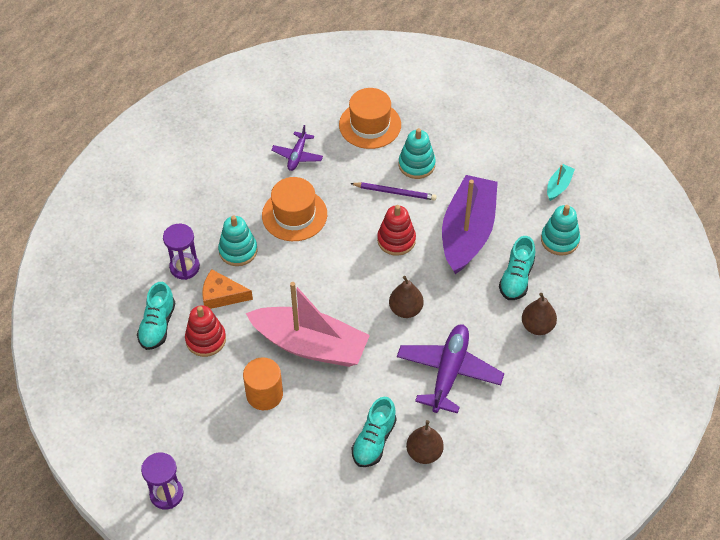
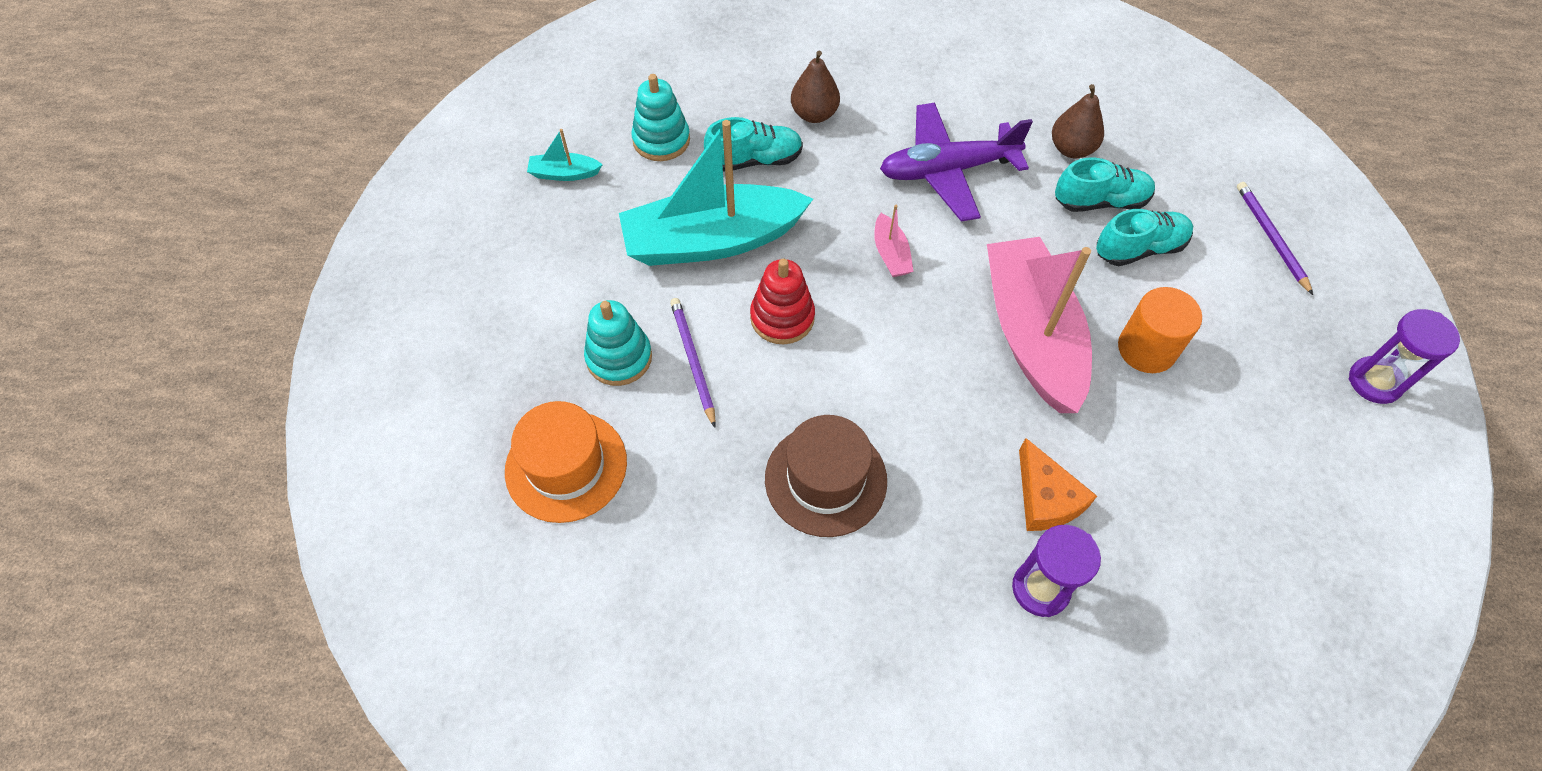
camera: 120 degrees left, 5 degrees up
turquoise shoe [137,282,175,350] -> turquoise shoe moved to [1096,209,1193,266]
red stacking toy [185,305,226,357] -> none
turquoise stacking toy [218,216,258,266] -> none
orange hat [262,177,327,241] -> brown hat [765,415,887,537]
purple plane [271,125,323,171] -> none
brown pear [389,276,424,318] -> pink boat [874,205,914,277]
purple boat [442,175,498,274] -> turquoise boat [619,120,813,266]
none -> purple pencil [1237,182,1313,295]

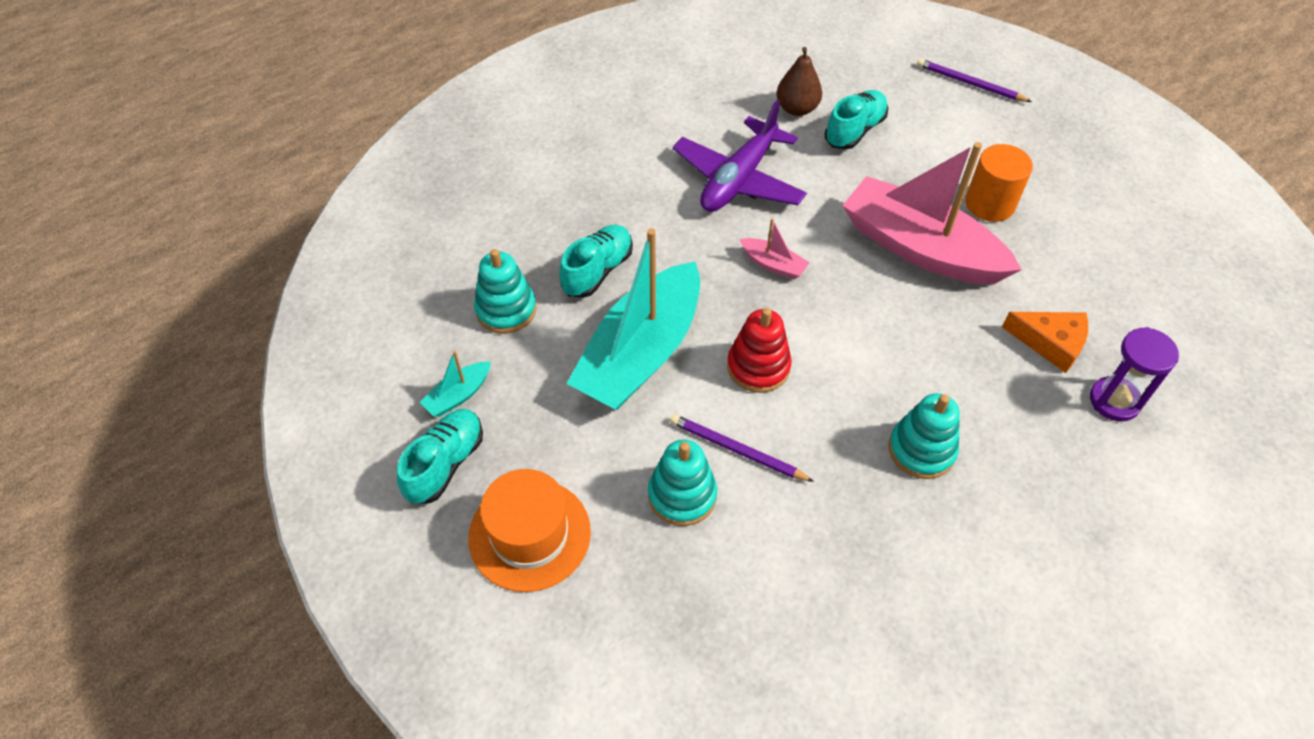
camera: 45 degrees left, 5 degrees down
orange hat [505,401,627,523] -> orange hat moved to [468,469,591,592]
brown hat [765,415,887,537] -> turquoise stacking toy [889,393,960,479]
brown pear [791,51,840,123] -> none
turquoise shoe [1096,209,1193,266] -> turquoise shoe moved to [397,409,483,504]
purple hourglass [1349,309,1460,404] -> none

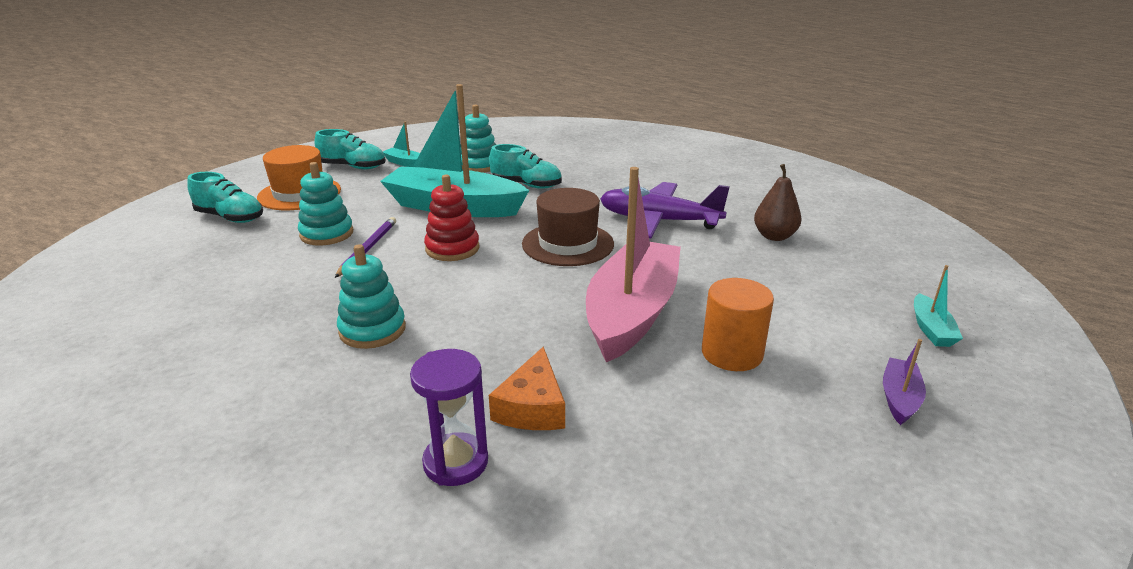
camera: 75 degrees right, 25 degrees down
pink boat [740,218,810,279] -> brown hat [522,188,614,266]
turquoise shoe [825,90,888,149] -> turquoise shoe moved to [187,172,263,223]
purple pencil [917,59,1032,102] -> turquoise boat [914,265,963,347]
none -> purple boat [883,339,926,425]

